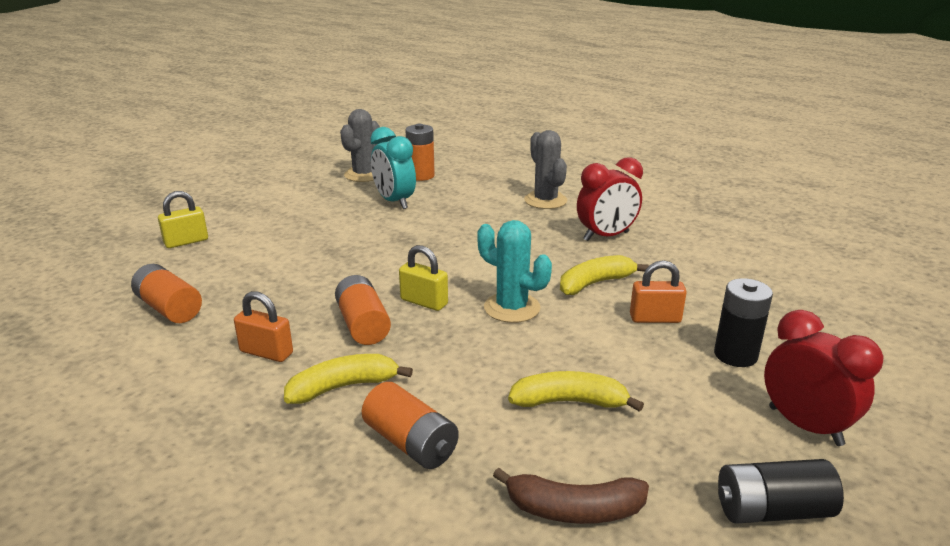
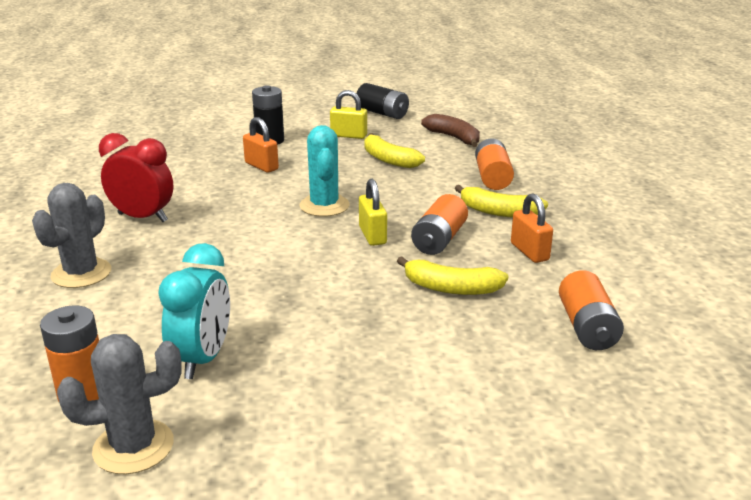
camera: 135 degrees left, 0 degrees up
yellow padlock [158,191,208,248] -> yellow padlock moved to [330,90,367,139]
yellow banana [560,255,649,295] -> yellow banana moved to [397,256,508,295]
red clock [764,310,883,446] -> none

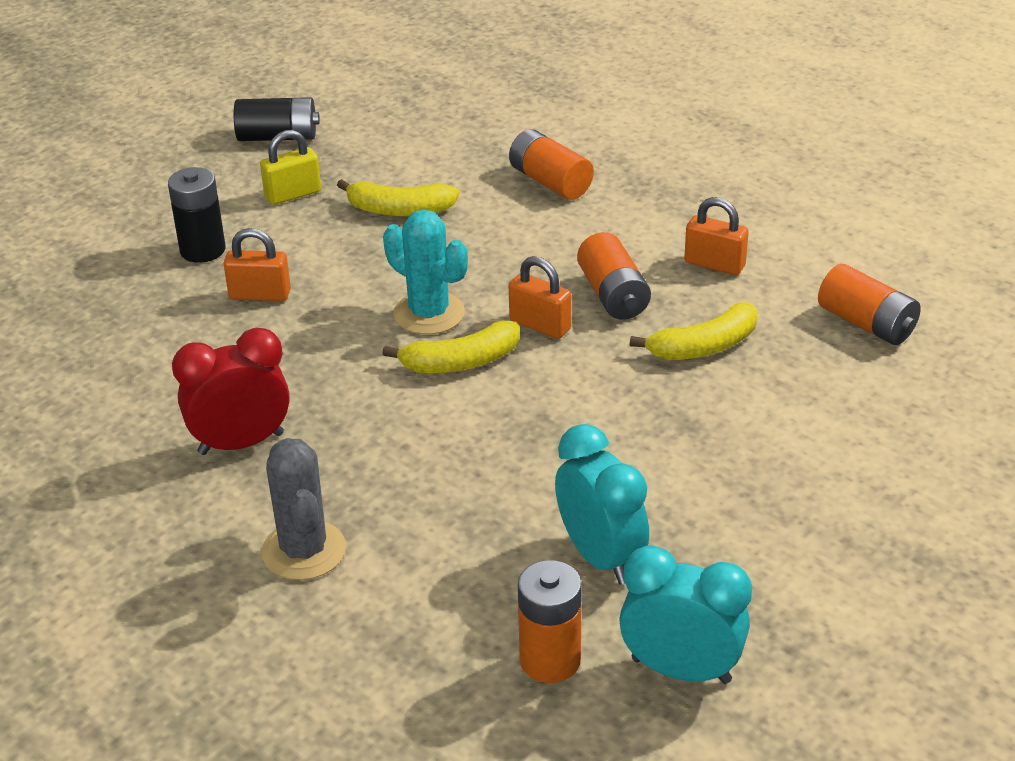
camera: 40 degrees left, 10 degrees up
grey cactus [57,334,182,474] -> turquoise clock [619,545,752,684]
yellow padlock [359,179,387,246] -> orange padlock [509,256,571,339]
brown banana [421,114,480,147] -> none
yellow banana [455,185,548,218] -> yellow banana moved to [382,320,520,373]

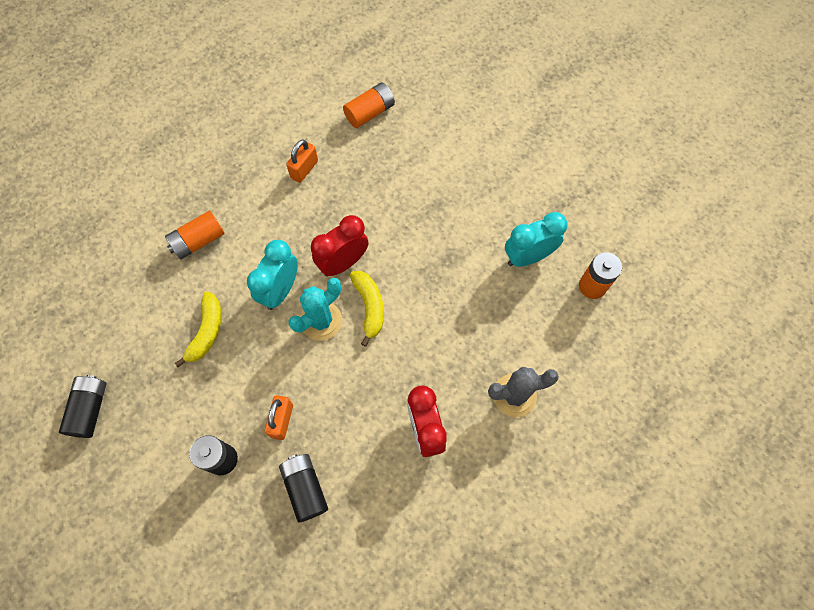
camera: 85 degrees left, 30 degrees up
yellow padlock [260,130,321,205] -> none
orange padlock [509,256,571,339] -> red clock [311,215,368,277]
orange battery [577,232,651,320] -> none
turquoise clock [619,545,752,684] -> turquoise clock moved to [247,240,298,310]
yellow banana [630,302,758,360] -> none
none -> black battery [279,454,328,522]

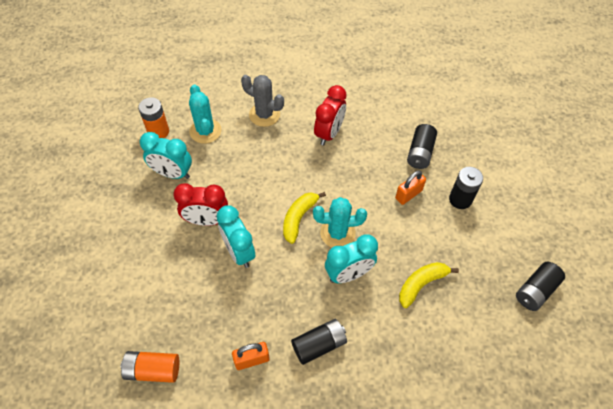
camera: 140 degrees left, 10 degrees down
orange battery [165,211,225,259] -> none
red clock [311,215,368,277] -> red clock moved to [173,183,228,226]
none -> turquoise cactus [189,84,222,144]
none -> turquoise clock [216,205,255,268]
none -> black battery [291,319,347,365]

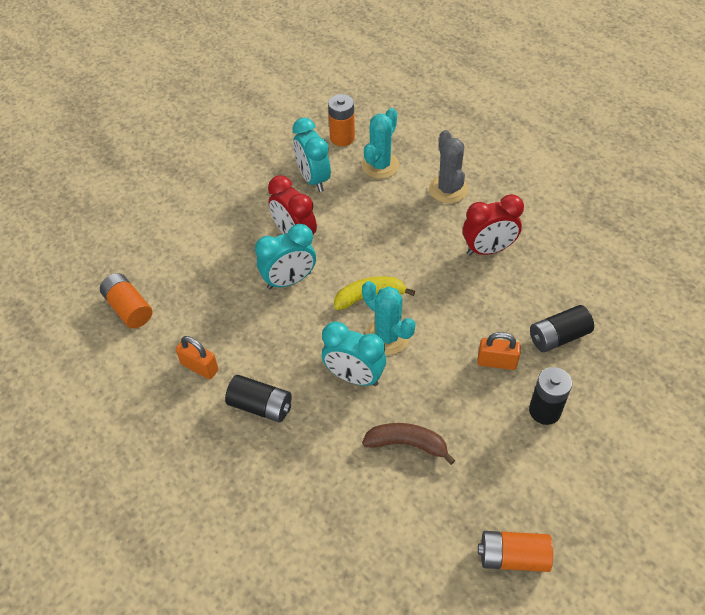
camera: 50 degrees right, 5 degrees down
turquoise clock [216,205,255,268] -> turquoise clock turned 135 degrees counterclockwise [255,224,316,289]
yellow banana [399,262,459,308] -> brown banana [362,423,455,465]
black battery [516,262,565,311] -> orange battery [478,531,553,572]

